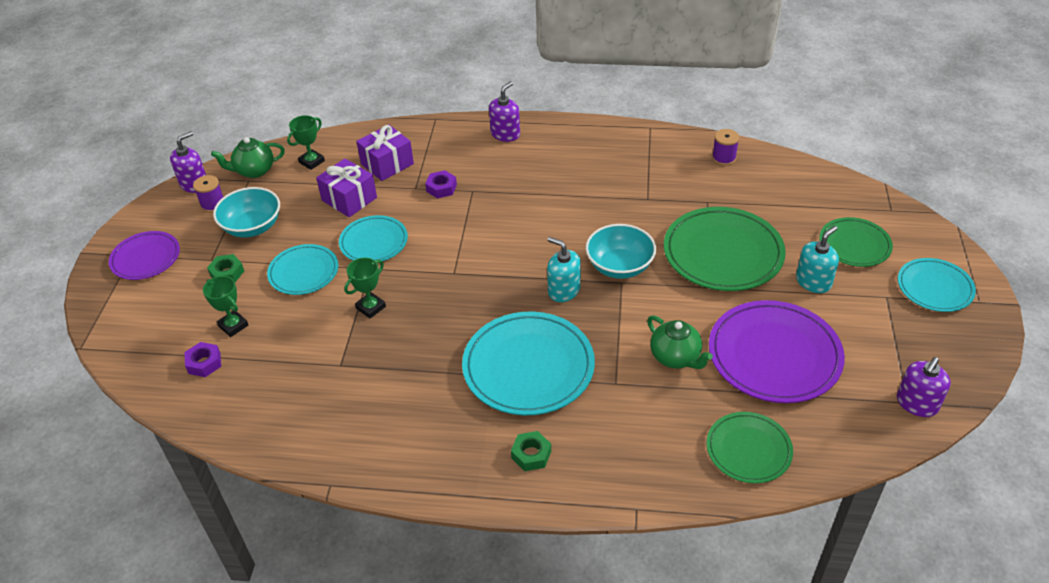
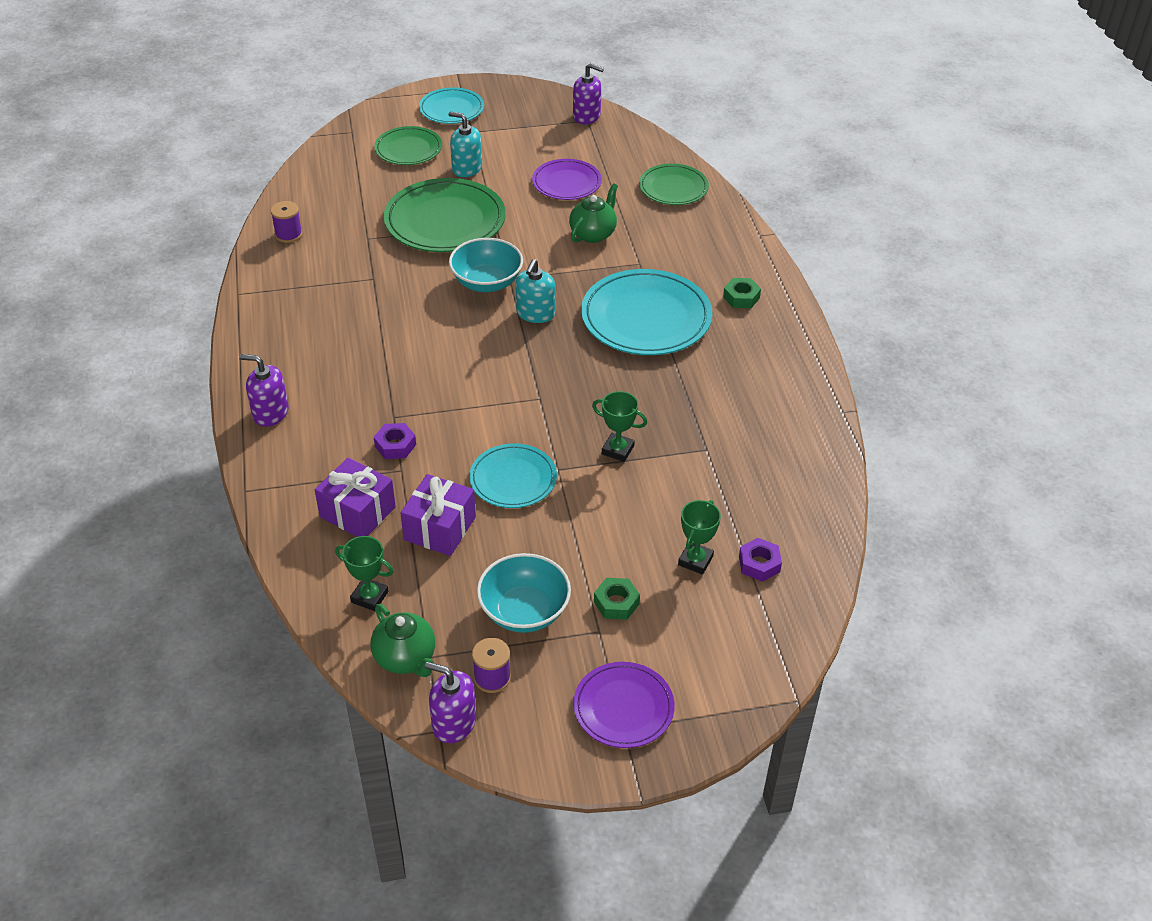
camera: 110 degrees left, 0 degrees up
turquoise plate [267,244,338,295] -> none
purple plate [709,300,845,403] -> purple plate [532,159,602,200], size x0.59

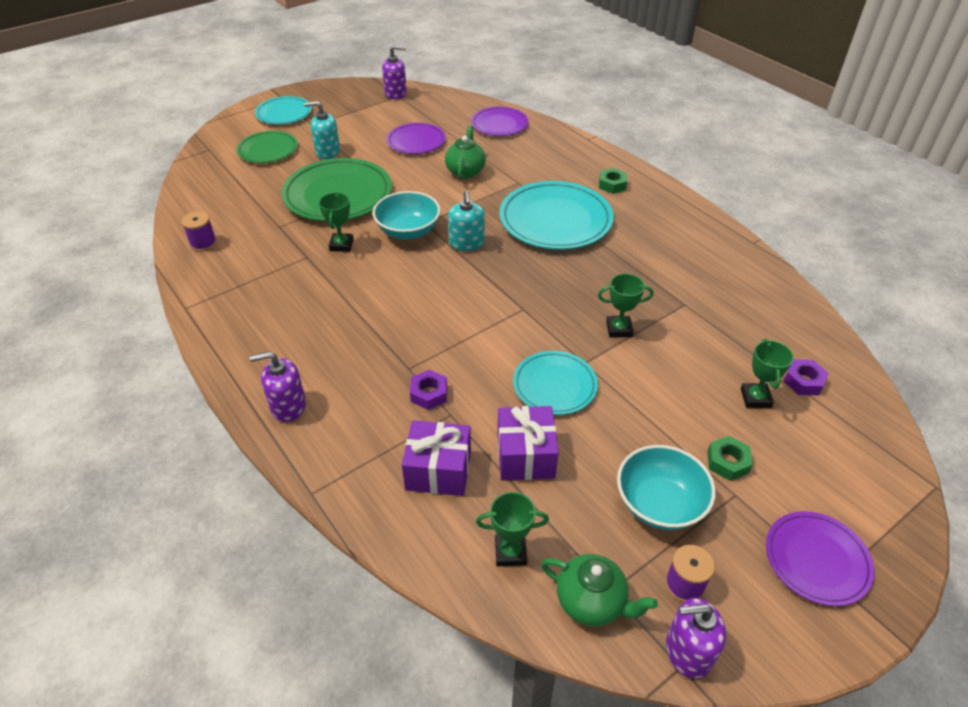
camera: 25 degrees left, 0 degrees up
green plate [639,164,709,205] -> purple plate [471,107,528,136]
none -> green trophy [319,193,354,252]

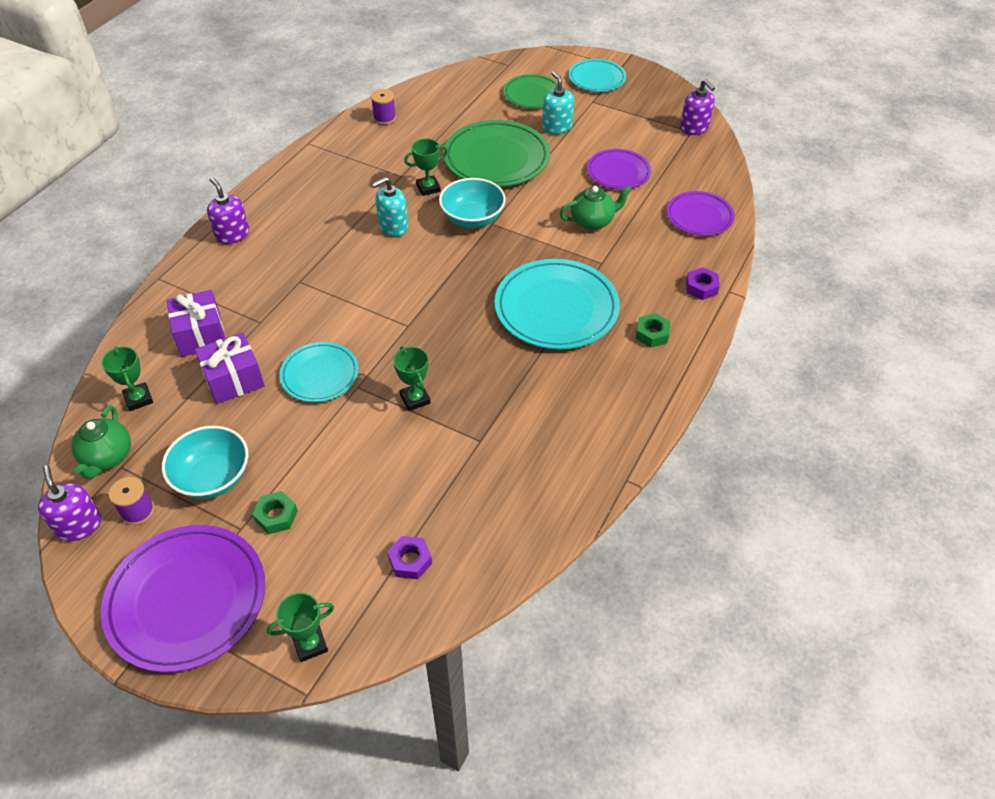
camera: 65 degrees right, 5 degrees up
purple nut [410,370,447,410] -> purple nut moved to [686,267,720,300]
turquoise soap dispenser [448,191,485,251] -> turquoise soap dispenser moved to [372,177,408,237]
green trophy [741,339,794,408] -> green trophy moved to [267,593,334,662]
purple plate [766,511,874,606] -> purple plate [101,525,265,673], size x1.69

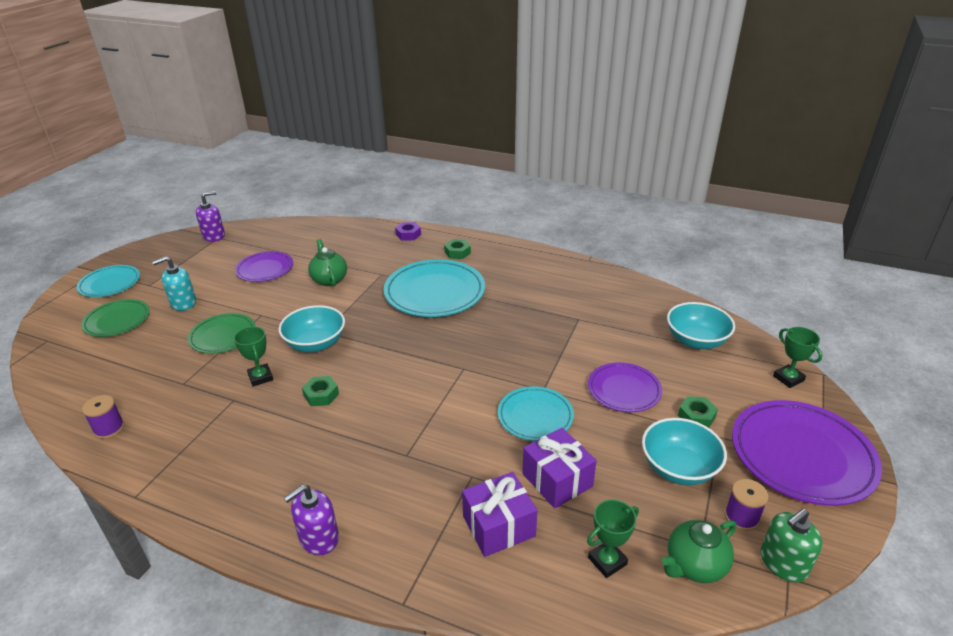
camera: 95 degrees left, 15 degrees down
purple soap dispenser [38,465,101,541] -> green soap dispenser [761,509,822,582]
green teapot [71,405,131,479] -> green teapot turned 150 degrees clockwise [662,520,737,583]
turquoise soap dispenser [372,177,408,237] -> green nut [302,376,339,406]
purple nut [387,536,432,579] -> turquoise bowl [667,302,735,349]
green trophy [393,346,431,411] -> none
green plate [443,120,550,187] -> green plate [188,313,256,354], size x0.59
purple plate [666,191,735,236] -> purple plate moved to [588,362,662,412]

